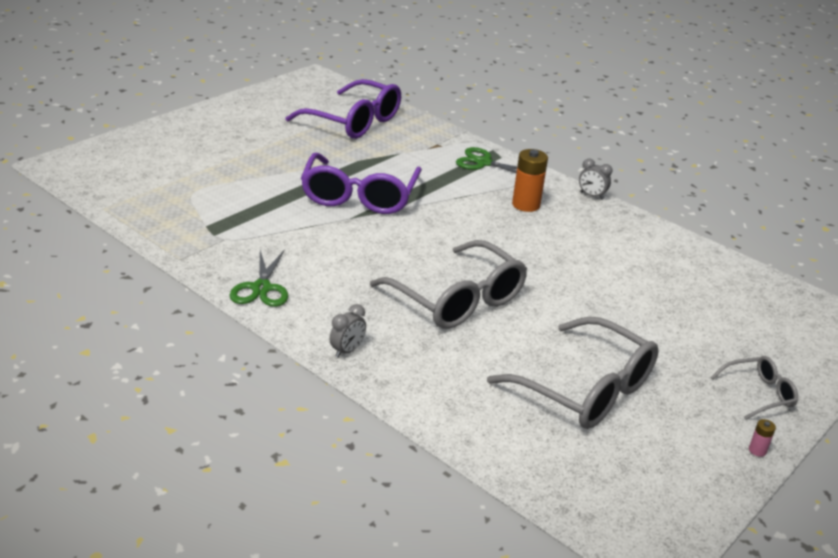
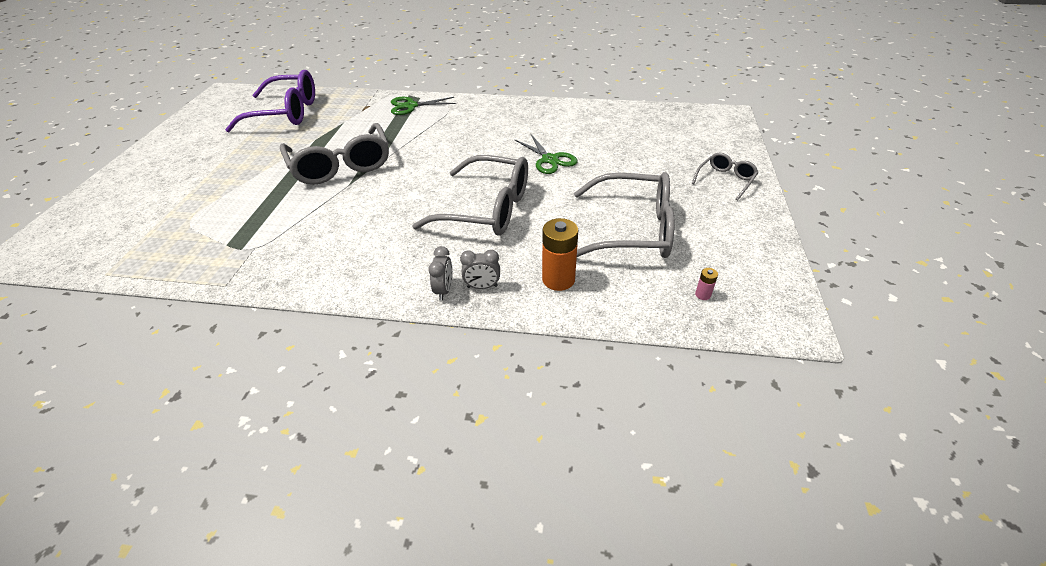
camera: 30 degrees left, 10 degrees up
green scissors [230,250,288,307] -> green scissors moved to [515,133,577,174]
purple glasses [301,153,422,214] -> grey glasses [280,123,389,185]
orange battery [512,149,548,212] -> orange battery moved to [542,218,579,291]
grey clock [579,158,612,200] -> grey clock moved to [460,250,500,289]
pink battery [749,419,776,457] -> pink battery moved to [695,268,718,300]

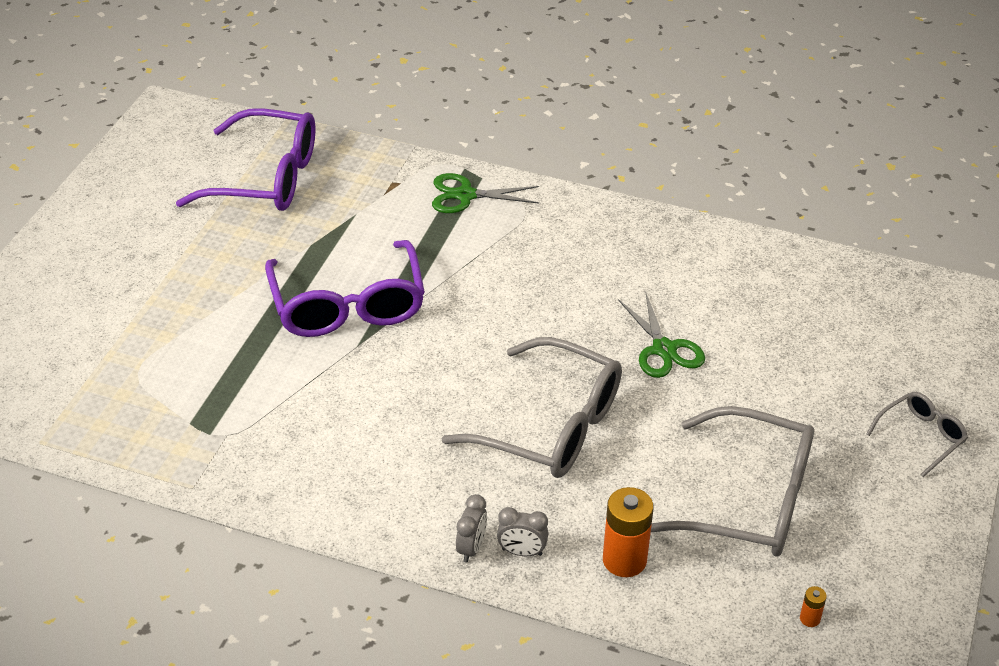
camera: 10 degrees right, 0 degrees up
grey glasses [280,123,389,185] -> purple glasses [265,240,425,337]
pink battery [695,268,718,300] -> orange battery [800,586,827,627]

